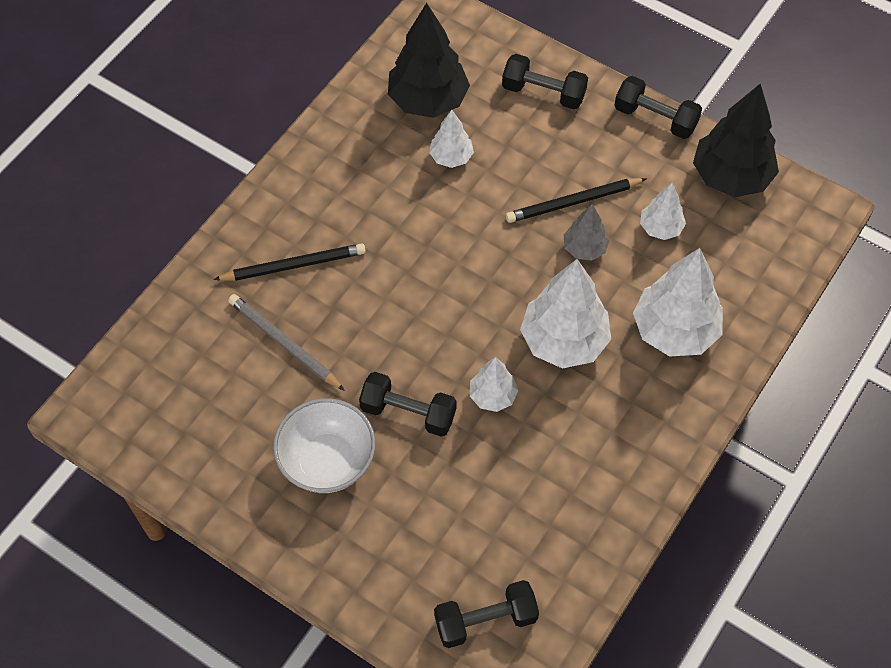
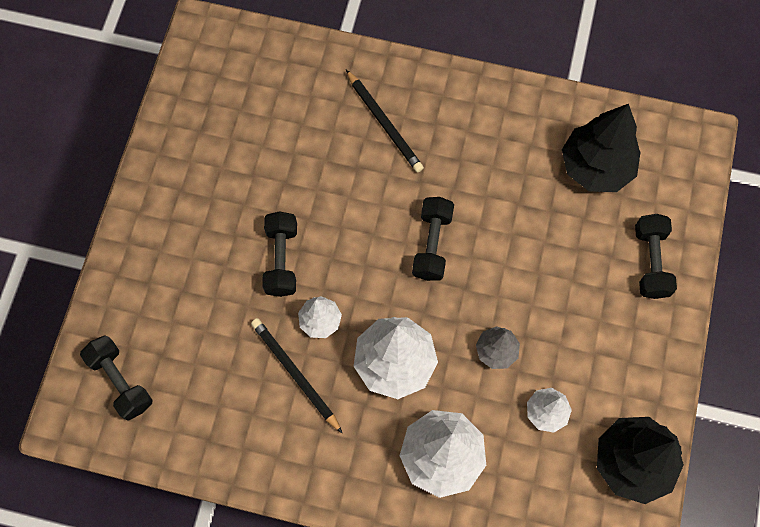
camera: 70 degrees right, 10 degrees up
grey pencil [228,294,345,391] -> none
white bowl [273,398,376,493] -> none
white tree [429,110,474,168] -> none
black pencil [506,178,647,223] -> black pencil moved to [251,318,342,433]
black dumbbell [614,76,702,139] -> black dumbbell moved to [412,197,454,281]

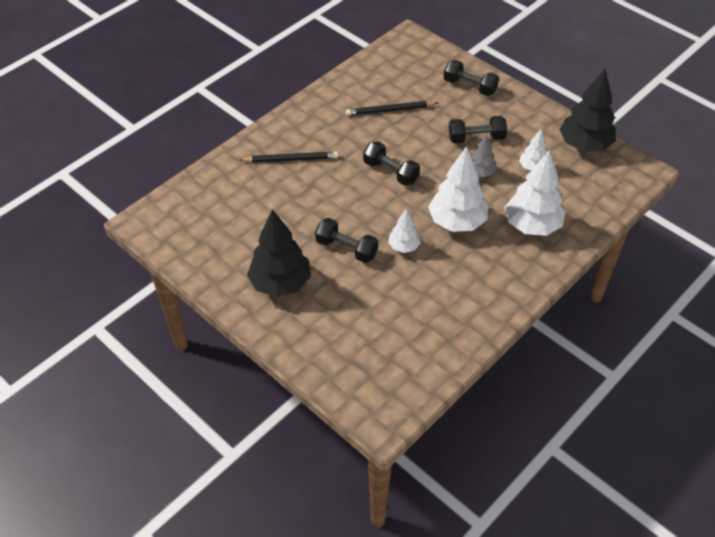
camera: 60 degrees left, 20 degrees down
black dumbbell [80,335,152,421] -> black dumbbell moved to [449,116,507,144]
black pencil [251,318,342,433] -> black pencil moved to [345,101,438,116]
black tree [562,104,640,192] -> black tree moved to [247,209,311,297]

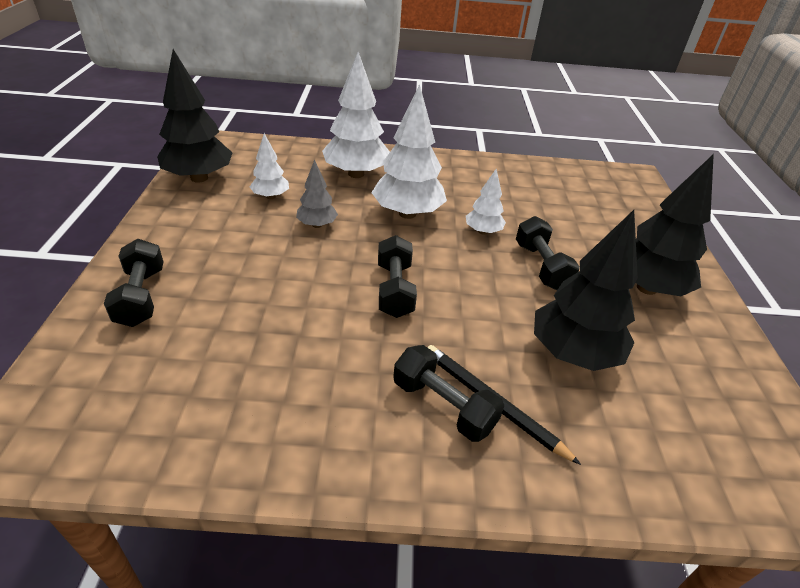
camera: 135 degrees left, 10 degrees down
black pencil [345,101,438,116] -> none
black dumbbell [449,116,507,144] -> black dumbbell moved to [393,345,504,442]
none -> black tree [534,210,638,371]

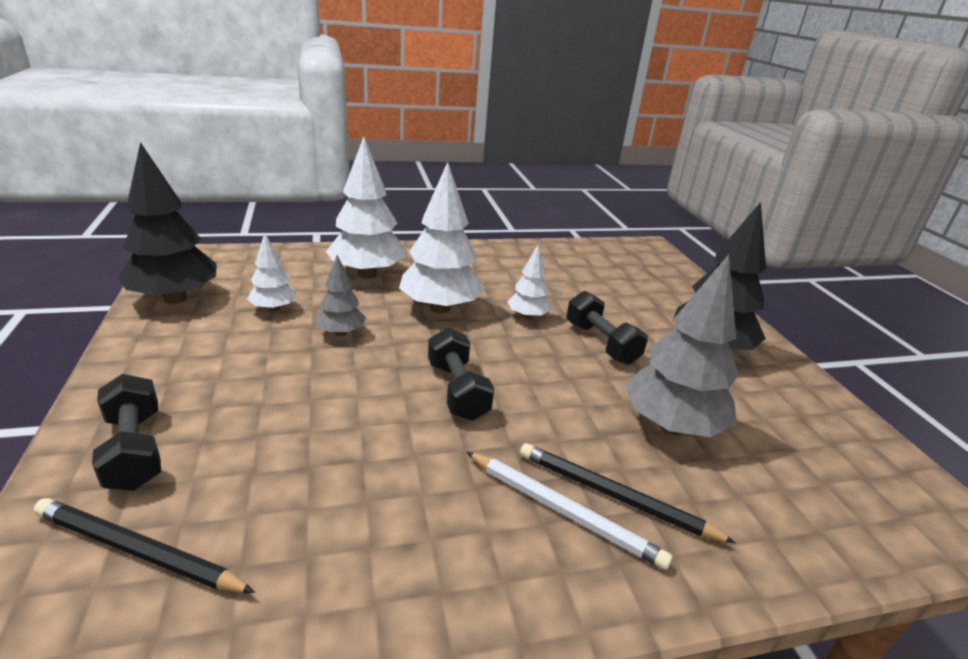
camera: 15 degrees left, 10 degrees down
black dumbbell [393,345,504,442] -> white pencil [466,452,673,570]
black tree [534,210,638,371] -> grey tree [625,255,738,437]
none -> black pencil [34,498,255,593]

